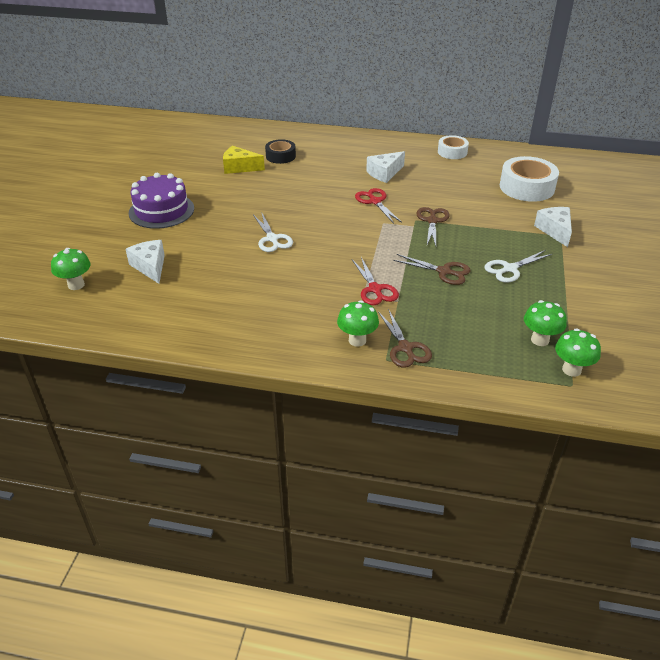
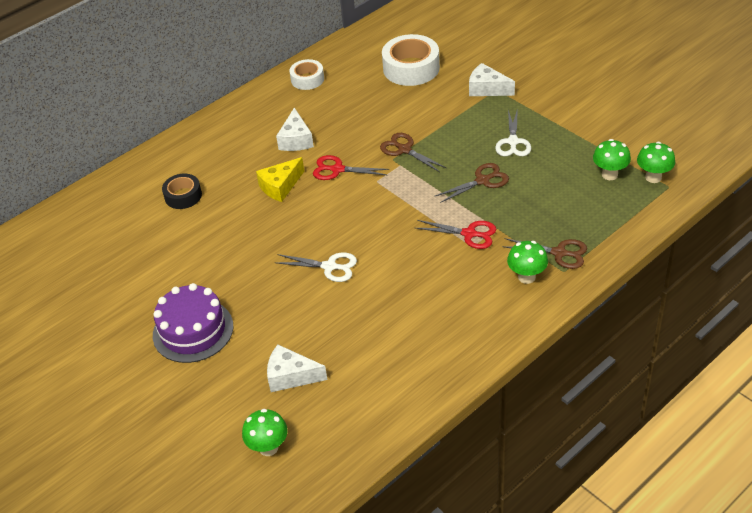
camera: 50 degrees left, 5 degrees up
yellow cheese [223,146,265,174] -> yellow cheese moved to [256,157,304,202]

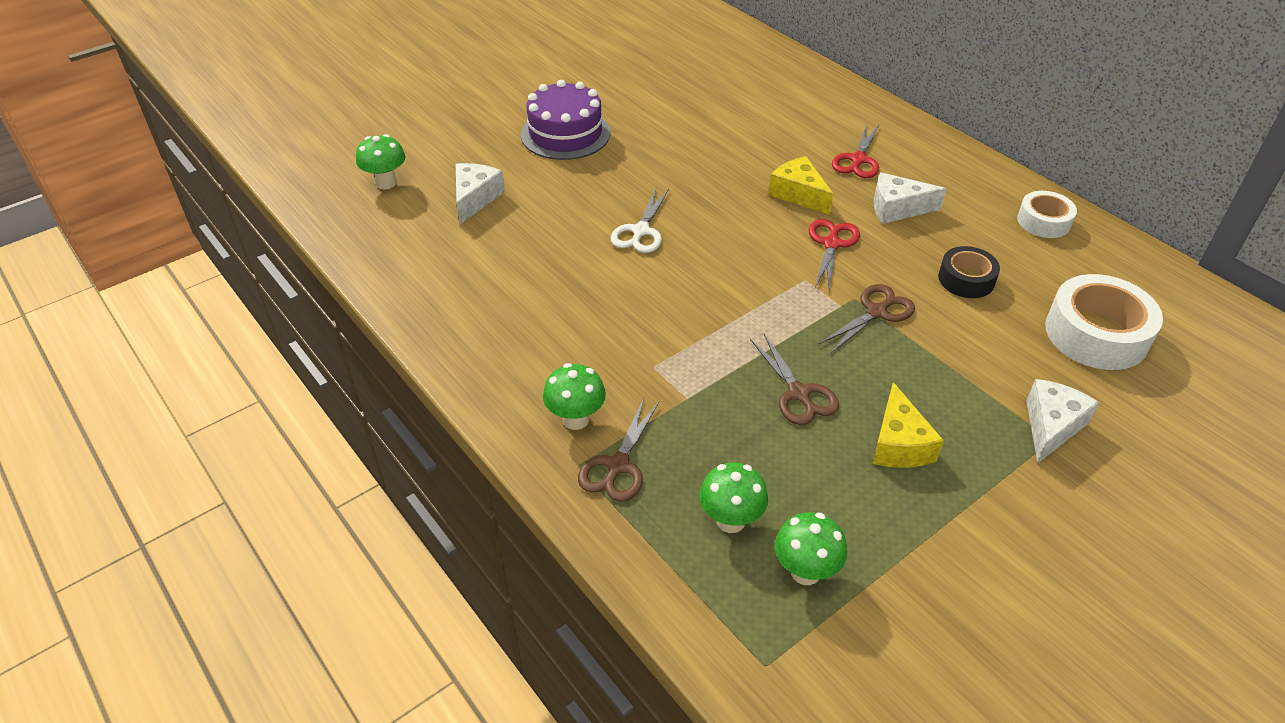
camera: 90 degrees right, 0 degrees up
black tape [162,174,202,209] -> black tape moved to [938,246,1000,298]
red scissors [416,220,497,249] -> red scissors moved to [832,124,879,178]
white scissors [495,108,531,156] -> yellow cheese [872,382,944,468]
green mushroom [637,142,675,183] -> green mushroom moved to [699,463,768,533]

